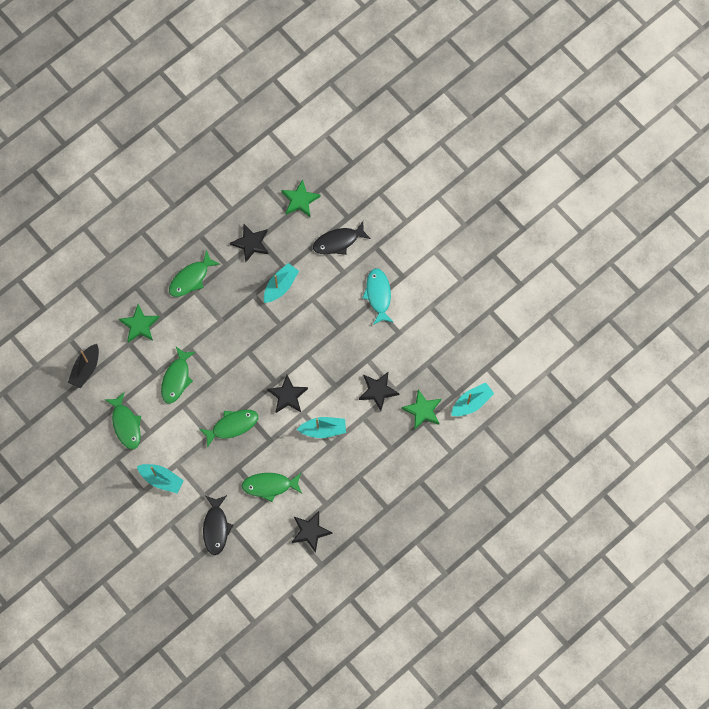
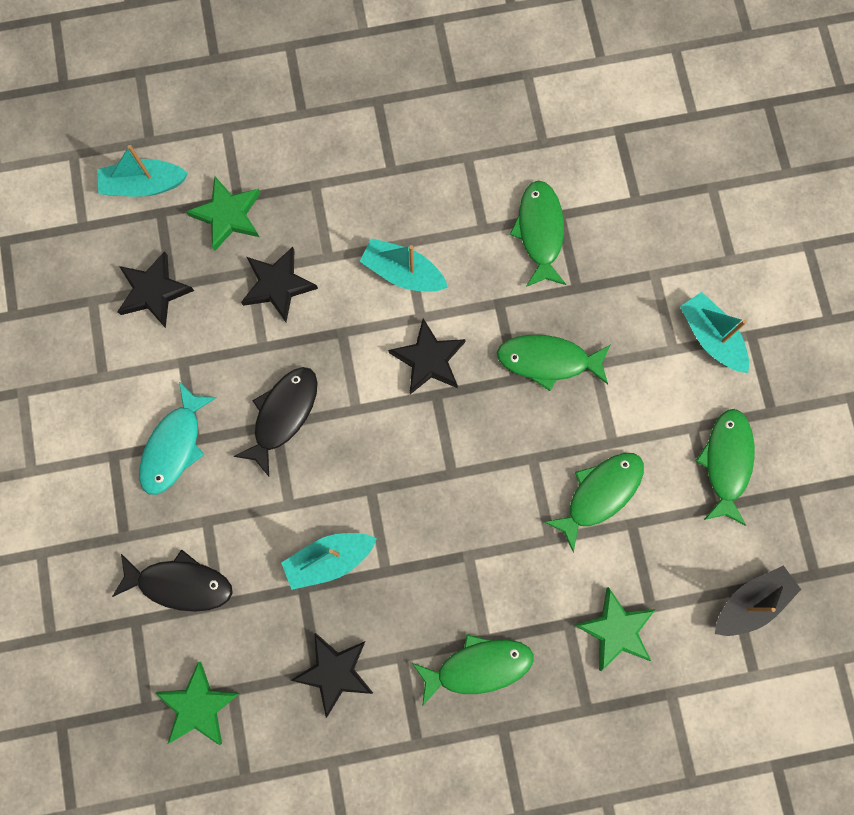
camera: 150 degrees left, 5 degrees up
black fish [203,495,233,555] -> black fish moved to [233,367,318,476]
green fish [242,473,302,502] -> green fish turned 120 degrees counterclockwise [509,181,566,287]
black star [292,511,333,553] -> black star moved to [117,251,194,328]

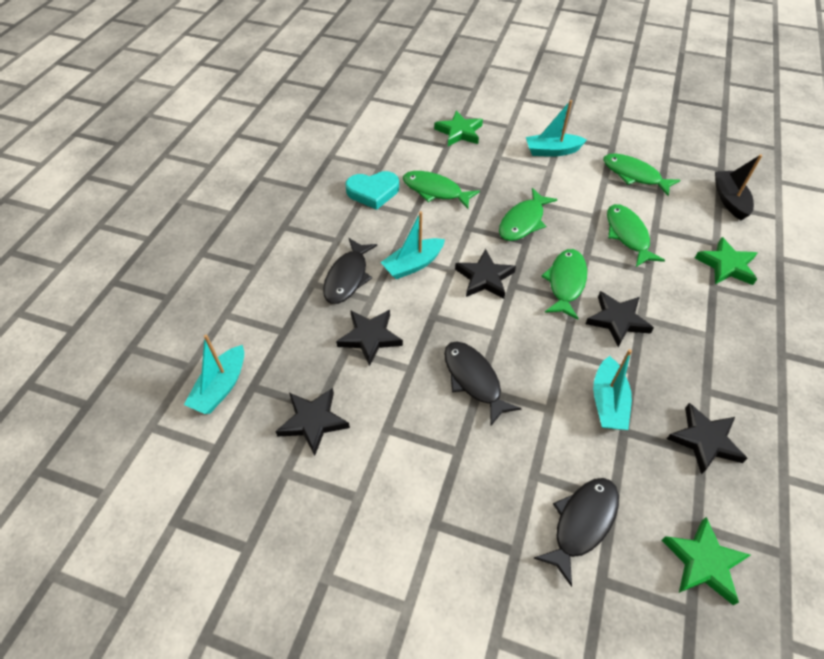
camera: 60 degrees left, 25 degrees down
turquoise fish [139,382,217,495] -> none
green star [186,176,261,251] -> green star moved to [434,111,483,146]
green fish [412,634,534,707] -> green fish moved to [541,249,587,320]
none -> black fish [323,238,377,304]
none -> turquoise heart [346,171,399,210]
none -> black star [586,291,654,347]

